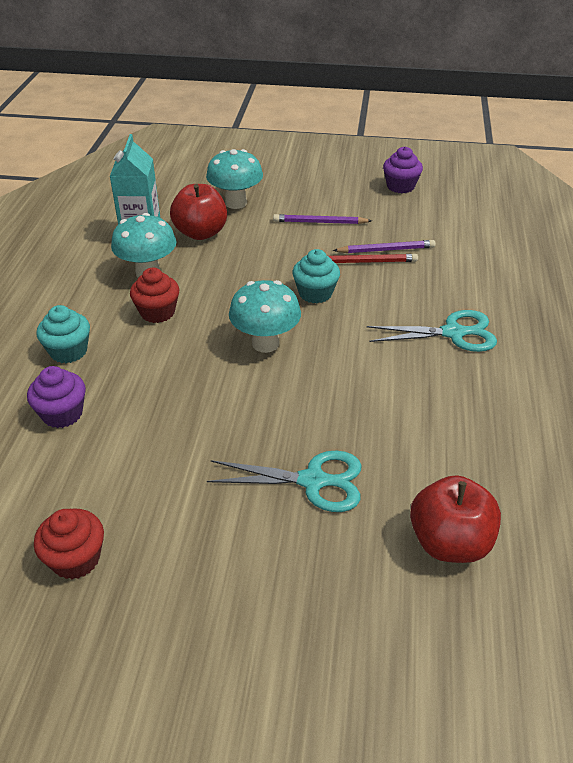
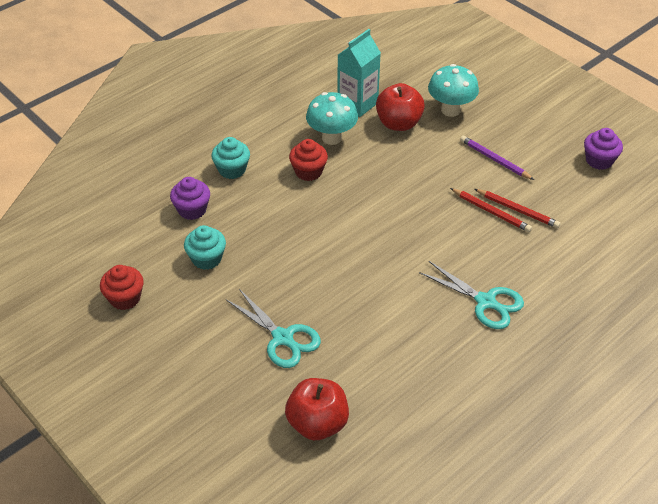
camera: 40 degrees right, 5 degrees up
turquoise mushroom [229,280,301,353] -> none
turquoise cupcake [292,249,340,303] -> turquoise cupcake moved to [184,225,226,270]
purple pencil [333,240,436,253] -> red pencil [475,189,561,228]

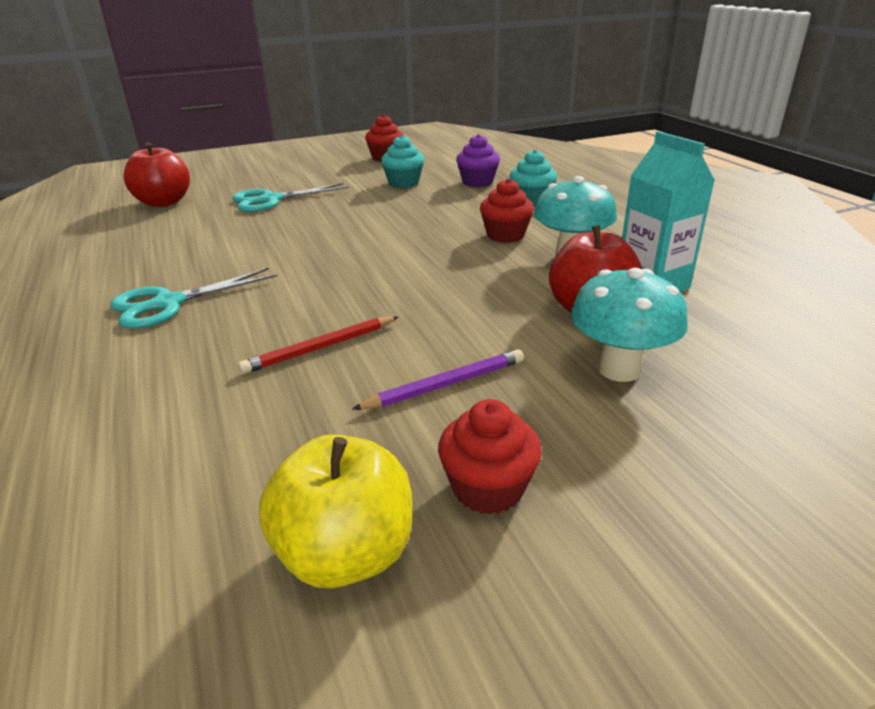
camera: 110 degrees right, 15 degrees down
red pencil [475,189,561,228] -> none
purple cupcake [584,128,623,170] -> yellow apple [259,434,412,588]
none -> red cupcake [438,399,542,515]

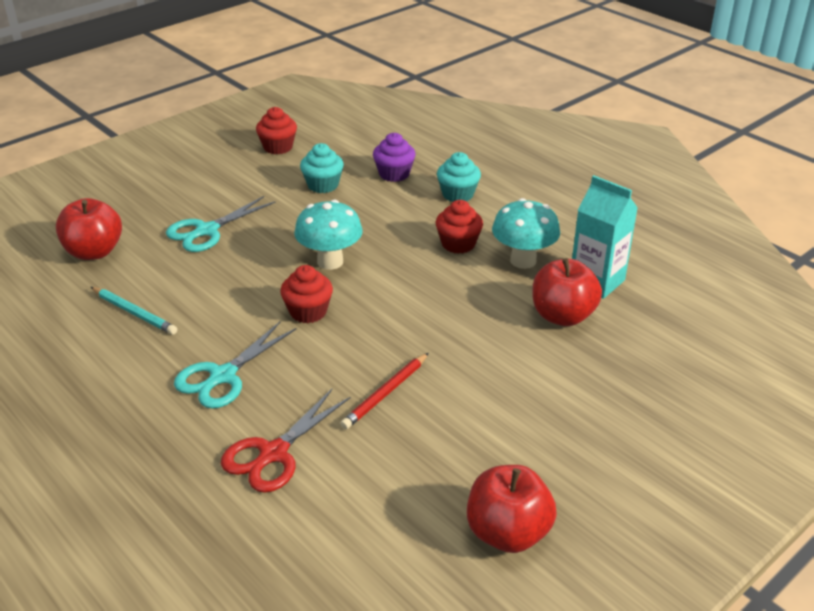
camera: 20 degrees left, 5 degrees up
yellow apple [259,434,412,588] -> red apple [467,465,557,553]
purple pencil [352,349,524,410] -> none
red cupcake [438,399,542,515] -> red cupcake moved to [280,265,333,323]
turquoise mushroom [571,268,688,382] -> turquoise mushroom moved to [294,200,363,270]
none -> turquoise pencil [91,287,177,335]
none -> red scissors [221,389,351,493]

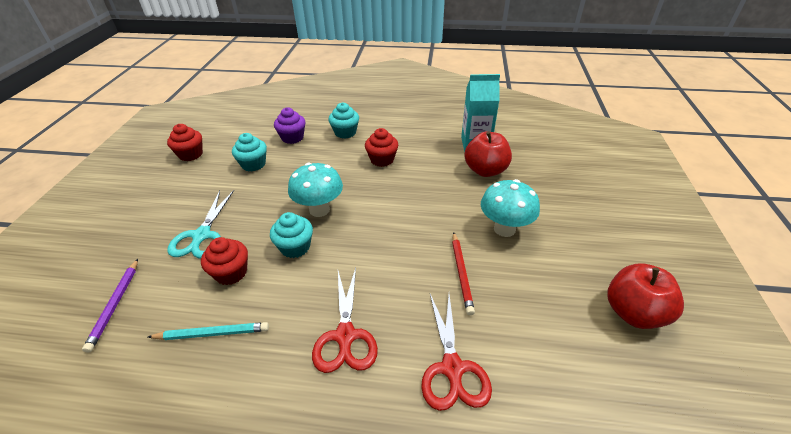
camera: 40 degrees left, 5 degrees up
red apple [56,198,122,260] -> purple pencil [82,259,138,353]
turquoise scissors [174,322,297,409] -> red scissors [312,268,378,373]
red cupcake [280,265,333,323] -> red cupcake moved to [201,237,248,285]
turquoise mushroom [492,198,560,269] -> turquoise mushroom moved to [481,179,540,237]
none -> turquoise cupcake [270,212,313,258]

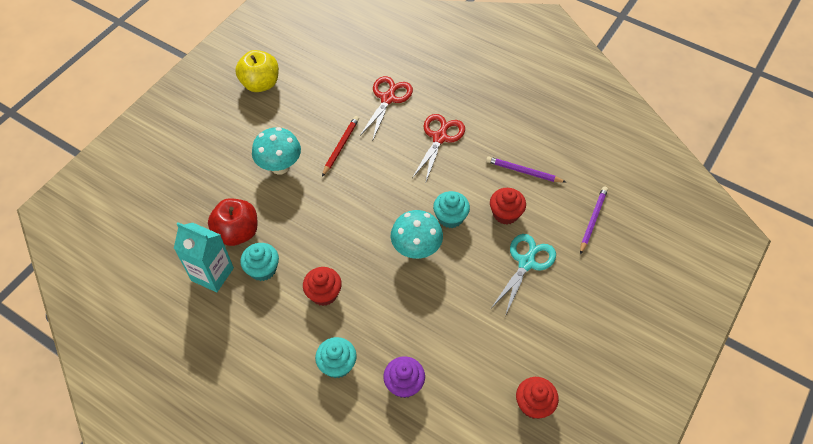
camera: 155 degrees left, 15 degrees up
turquoise pencil [148,322,269,340] -> purple pencil [486,156,566,183]
turquoise cupcake [232,133,267,171] -> turquoise cupcake moved to [240,243,279,281]
red apple [607,263,684,329] -> yellow apple [235,50,279,92]

